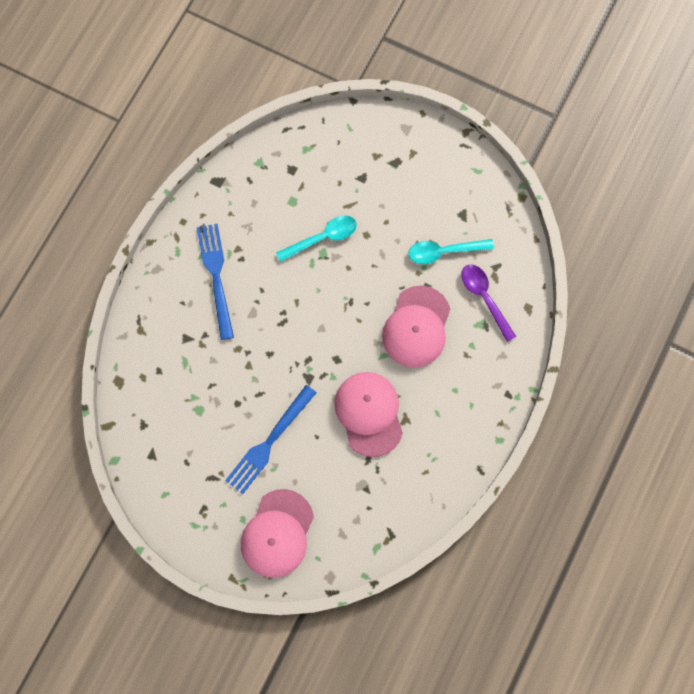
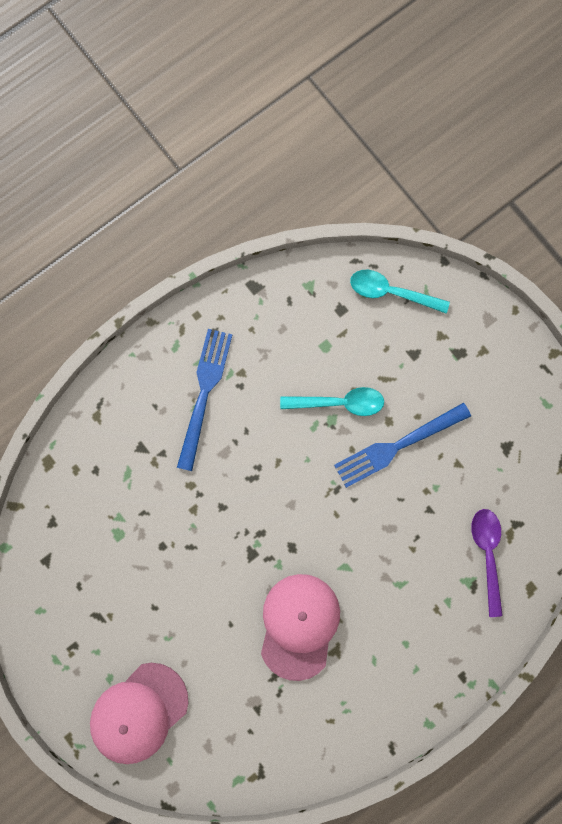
camera: 25 degrees right, 5 degrees up
blue fork [225,385,316,494] -> blue fork moved to [334,402,471,488]
pink cap [382,286,450,368] -> none
turquoise spoon [408,239,494,264] -> turquoise spoon moved to [350,270,450,313]

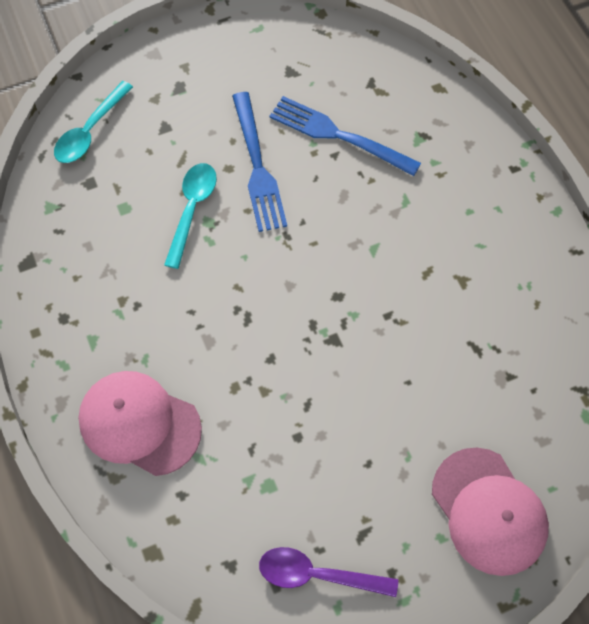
camera: 75 degrees left, 15 degrees down
blue fork [177,329,232,471] -> blue fork moved to [269,96,421,176]
pink cap [261,574,340,681] -> pink cap moved to [78,371,202,476]
purple spoon [471,509,503,617] -> purple spoon moved to [259,547,398,597]

